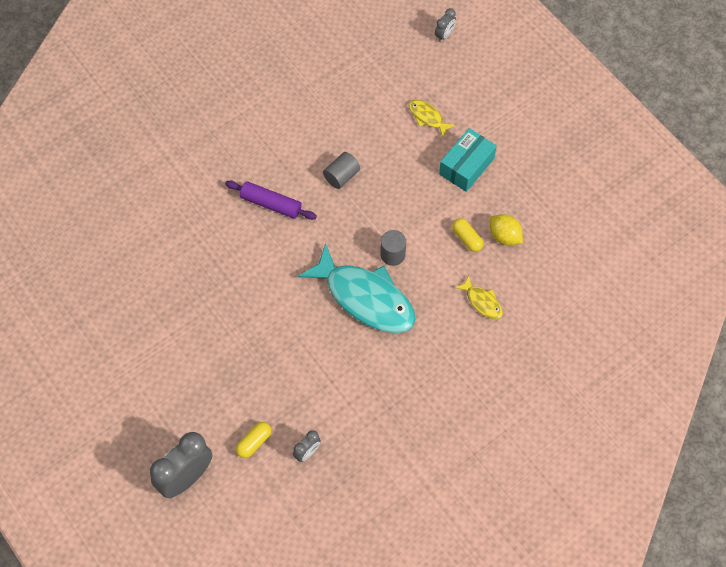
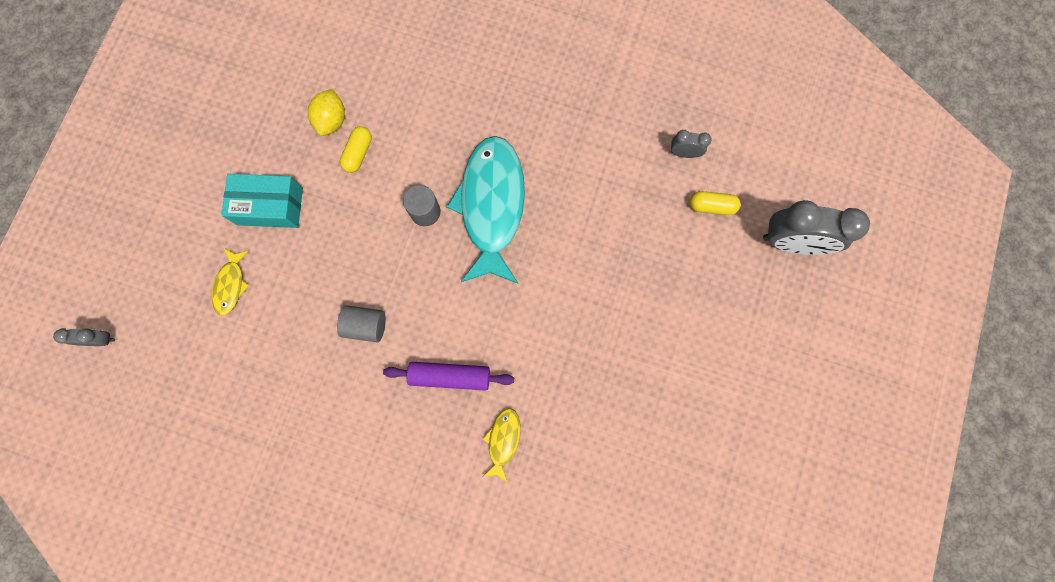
camera: 125 degrees left, 15 degrees up
purple rolling pin [225,181,317,220] -> purple rolling pin turned 75 degrees counterclockwise [383,362,514,391]
yellow fish [454,276,503,320] -> yellow fish moved to [482,408,521,483]

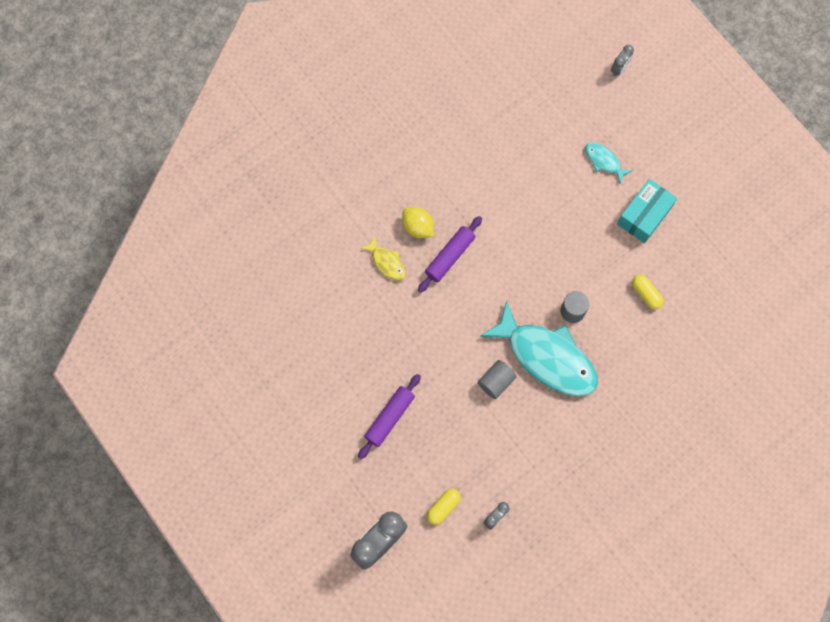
camera: 125 degrees right, 5 degrees down
yellow fish [212,248,249,316] -> turquoise fish [585,143,632,184]
yellow lemon [308,89,345,136] -> yellow lemon moved to [402,207,434,238]
grey cylinder [337,305,386,343] -> grey cylinder moved to [478,360,517,399]
none -> purple rolling pin [358,374,421,459]

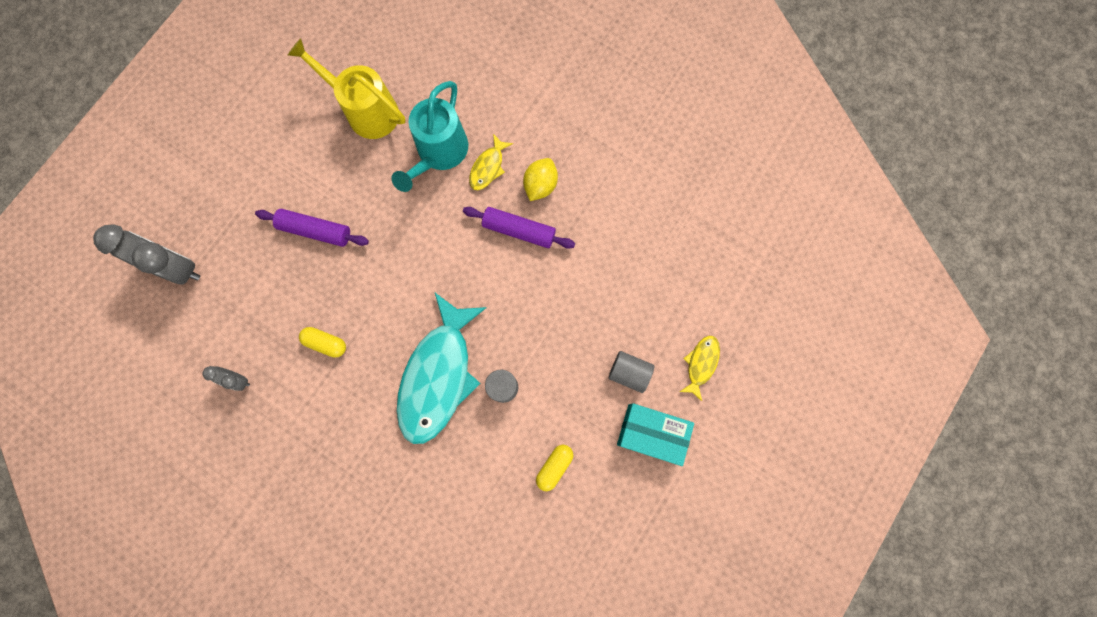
camera: 70 degrees right, 5 degrees up
yellow capsule [427,489,461,525] -> yellow capsule moved to [299,327,346,358]
grey cylinder [478,360,517,399] -> grey cylinder moved to [609,351,654,393]
turquoise fish [585,143,632,184] -> yellow fish [680,336,720,401]
grey clock [611,45,634,77] -> none
none -> yellow watering can [288,38,406,139]
none -> turquoise watering can [391,81,468,192]

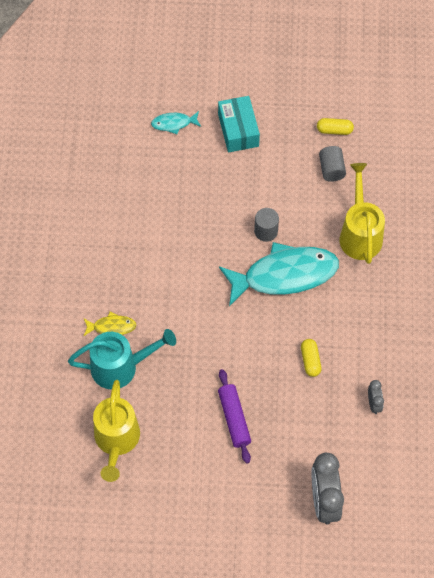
camera: 120 degrees left, 15 degrees down
purple rolling pin [463,207,575,249] -> none
yellow lemon [523,158,558,201] -> none
yellow capsule [536,445,573,491] -> yellow capsule moved to [317,118,354,135]
grey cylinder [609,351,654,393] -> grey cylinder moved to [319,146,346,182]
yellow fish [680,336,720,401] -> turquoise fish [151,111,201,134]
none -> yellow watering can [340,163,385,264]

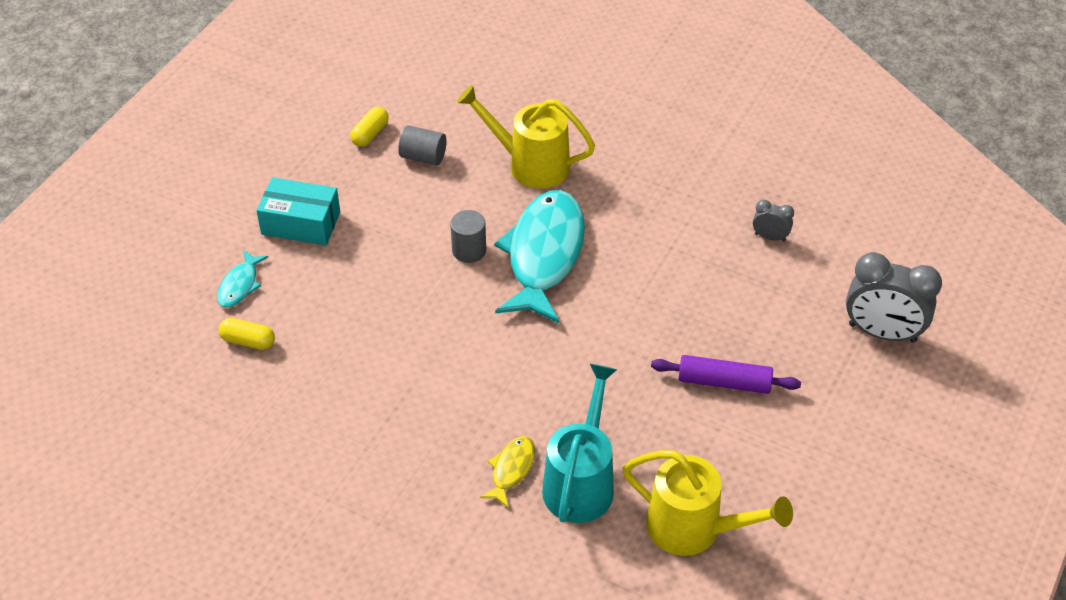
camera: 65 degrees left, 15 degrees down
yellow capsule [301,339,322,377] -> yellow capsule moved to [218,318,275,350]

